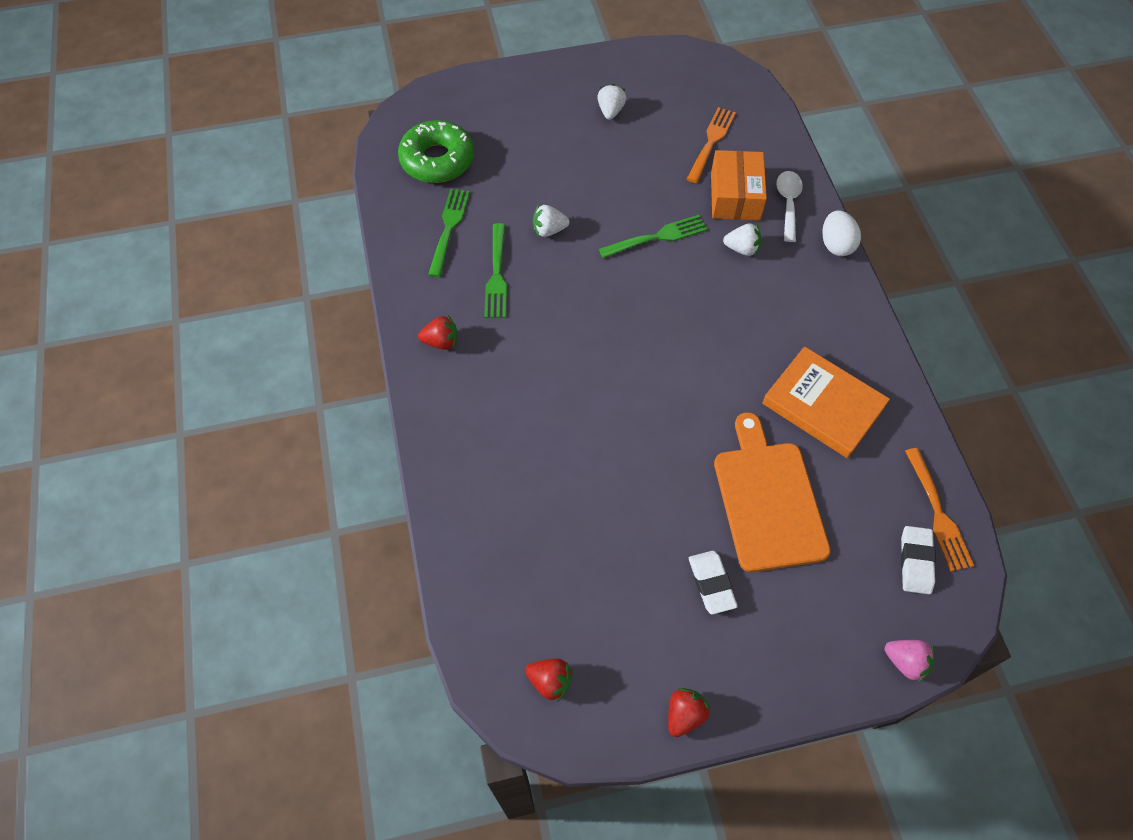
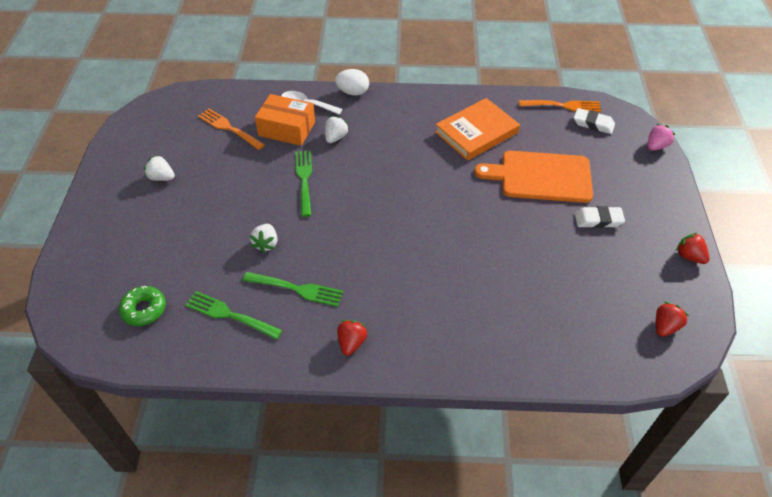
camera: 75 degrees left, 10 degrees down
green donut [398,120,474,183] -> green donut [119,286,166,326], size x0.61

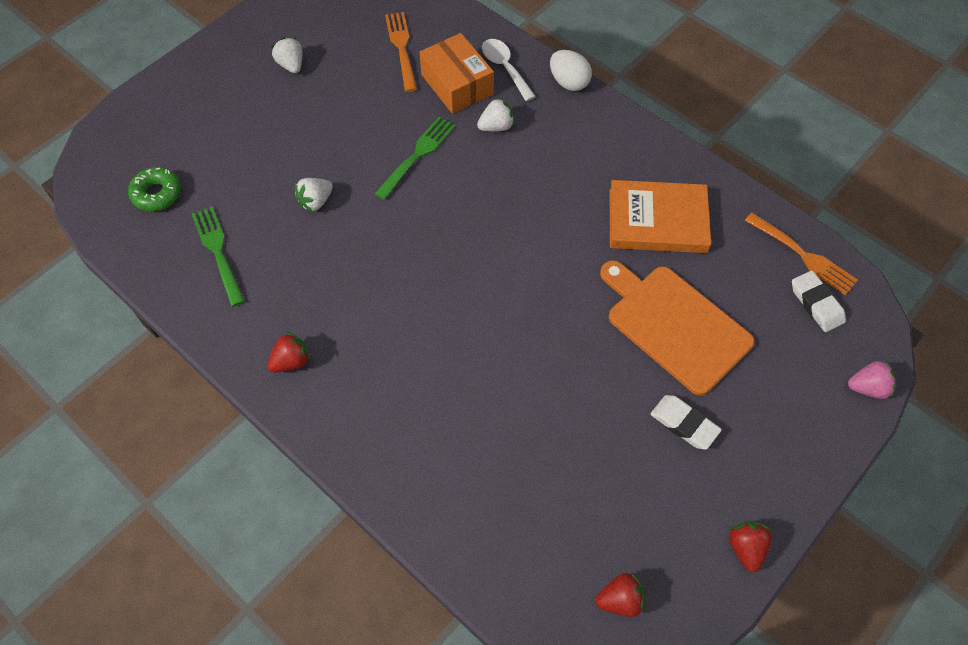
camera: 40 degrees right, 10 degrees up
green fork [243,272,343,307] -> none

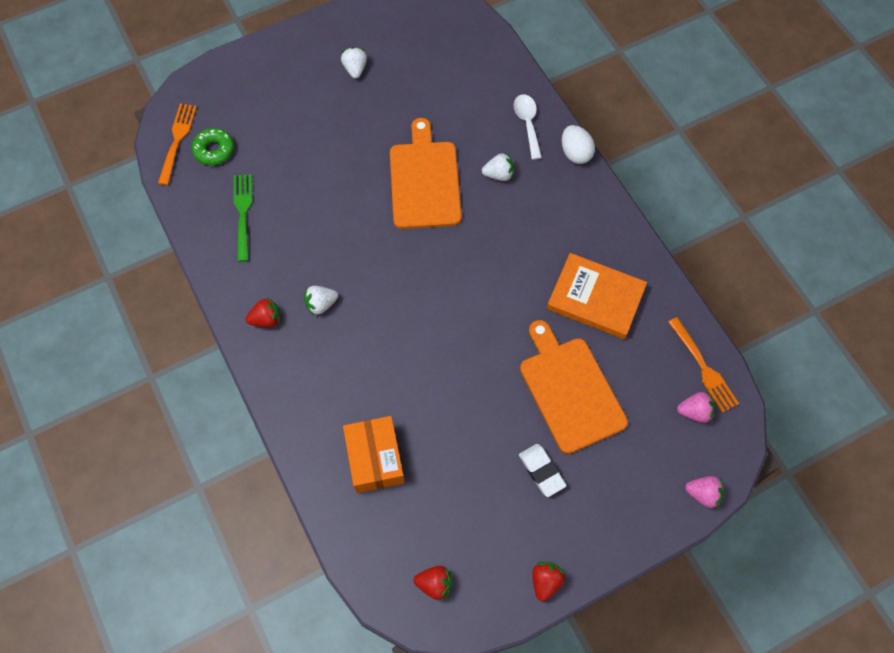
camera: 20 degrees right, 5 degrees up
white strawberry [294,178,333,212] -> white strawberry moved to [304,286,338,316]
green fork [375,117,456,200] -> orange cutting board [390,118,462,229]
orange fork [385,12,417,92] -> orange fork moved to [158,104,197,185]
orange box [419,33,494,114] -> orange box moved to [343,416,405,493]
white eraser [792,271,846,332] -> pink strawberry [677,392,715,423]

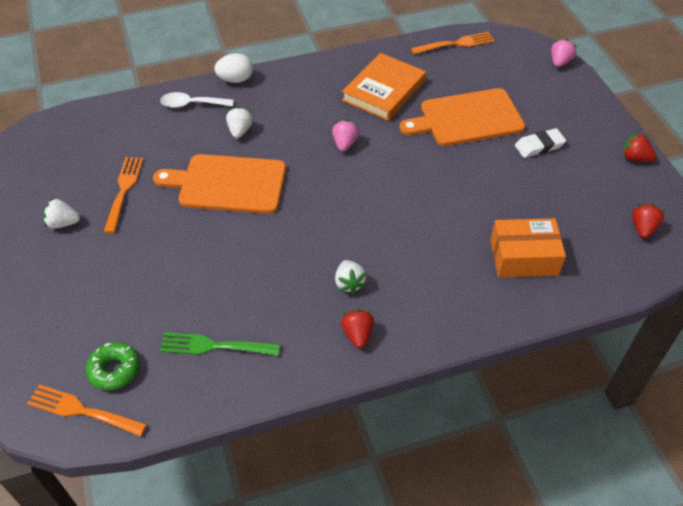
camera: 80 degrees left, 15 degrees down
pink strawberry [677,392,715,423] -> pink strawberry moved to [332,119,359,152]
none -> orange fork [104,157,143,234]

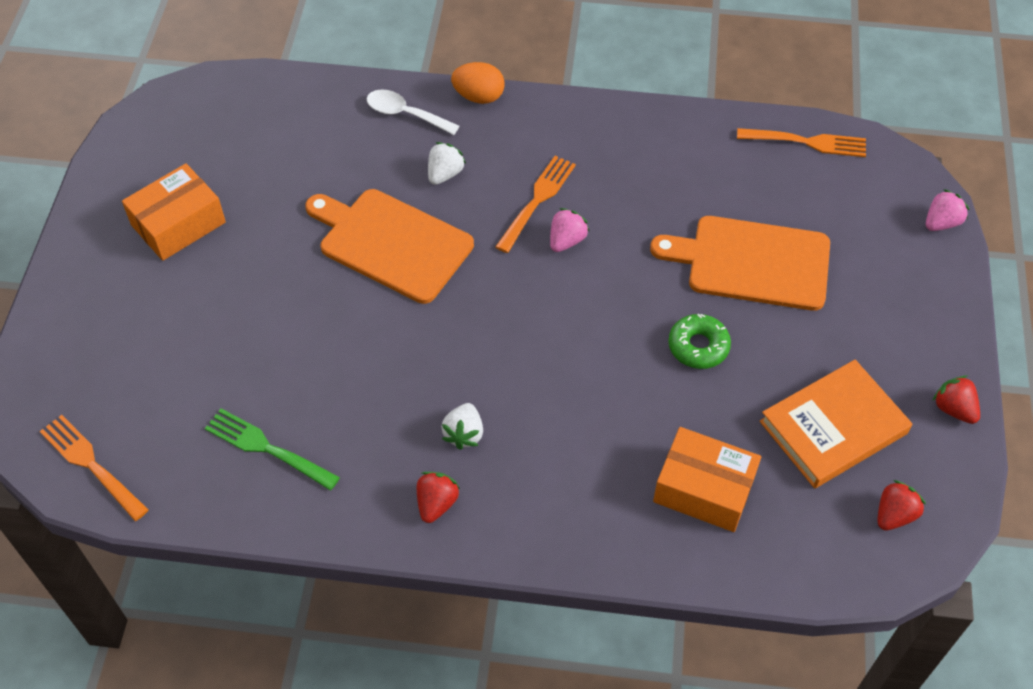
camera: 25 degrees right, 5 degrees up
white strawberry [43,198,80,229] -> orange box [122,163,226,261]
green donut [86,342,140,390] -> green donut moved to [668,314,731,369]
orange fork [104,157,143,234] -> orange fork moved to [495,156,576,253]
white egg [214,53,253,83] -> orange egg [451,62,505,104]
orange book [342,53,426,121] -> orange book moved to [760,360,912,488]
white eraser [515,128,566,158] -> none

